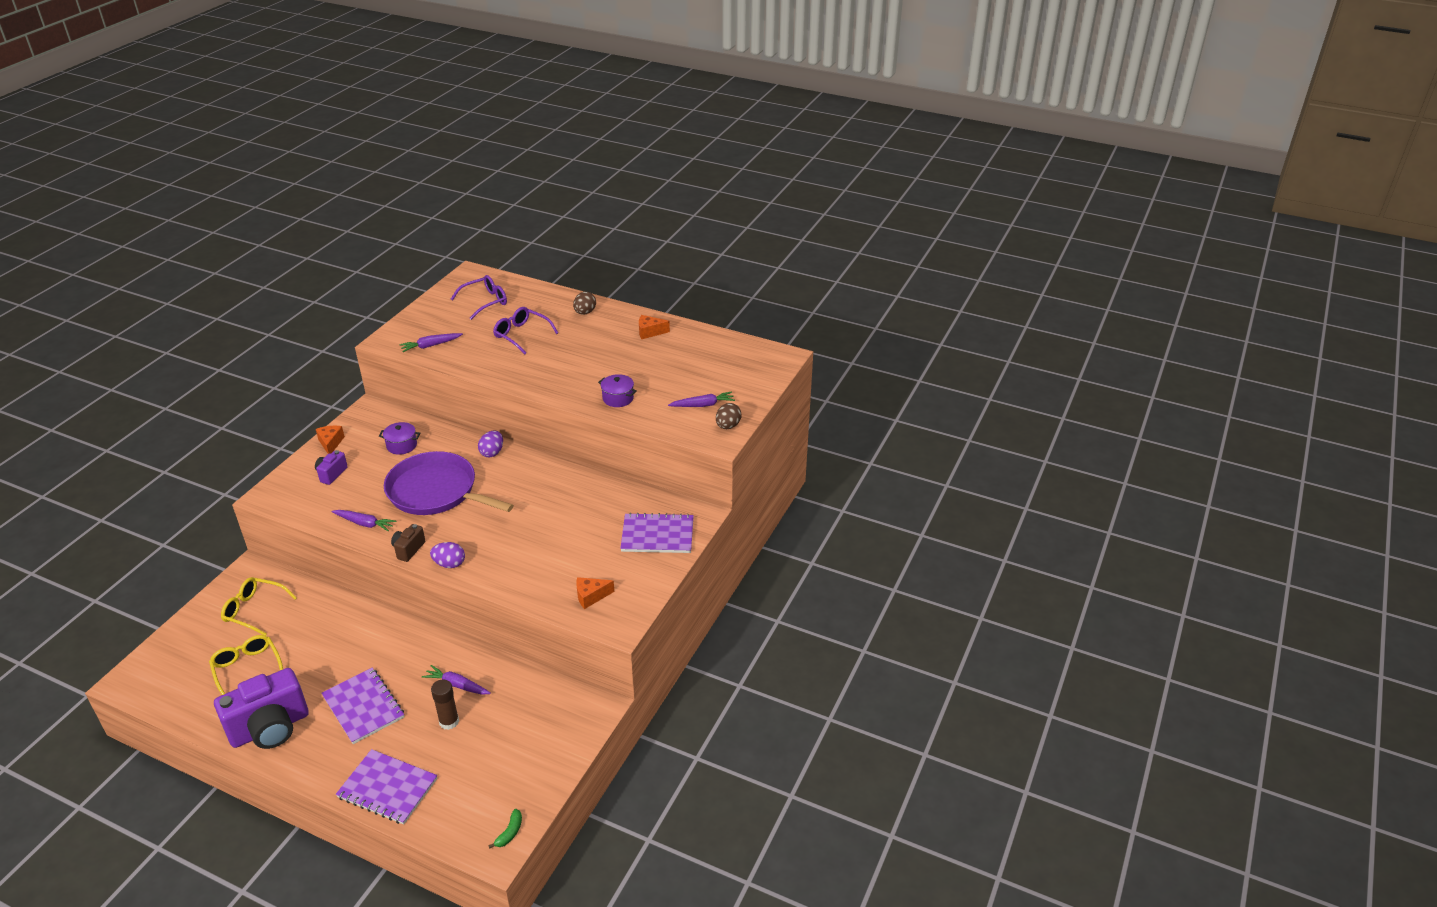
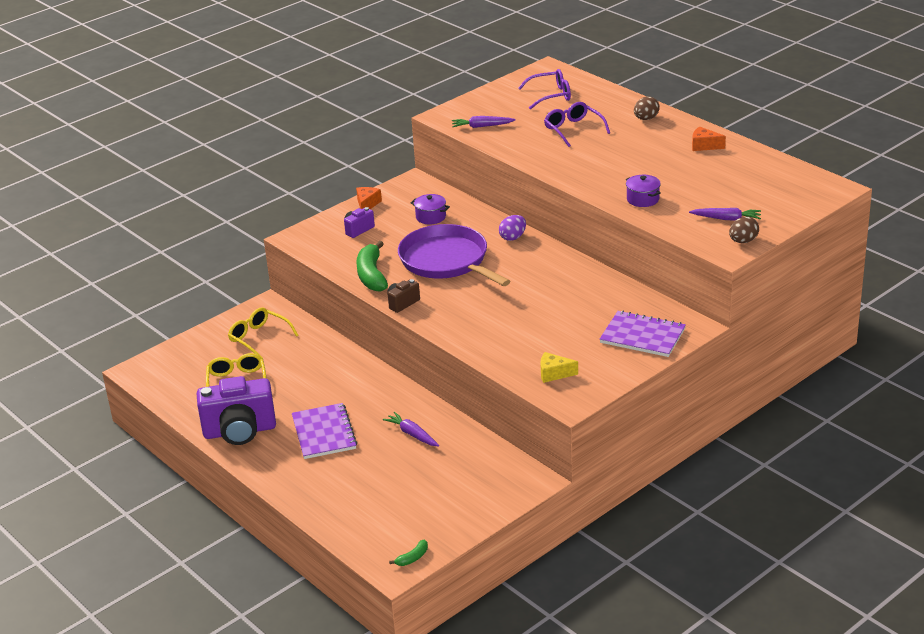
camera: 25 degrees right, 5 degrees down
purple carrot [331,510,396,532] -> green banana [356,241,388,292]
purple notebook [336,749,437,825] -> none
purple egg [430,542,465,568] -> none
brown glue stick [431,679,459,730] -> none
orange cheese [576,577,614,609] -> yellow cheese [541,352,578,383]

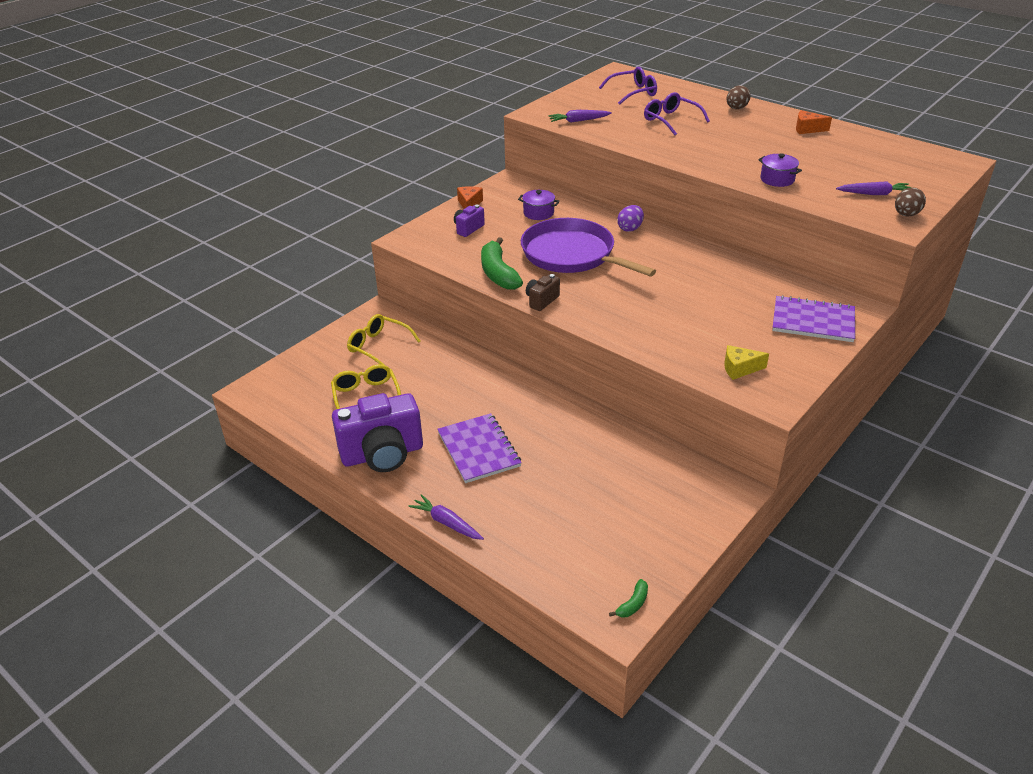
camera: 10 degrees left, 5 degrees up
purple carrot [383,412,439,447] -> purple carrot moved to [408,494,484,540]

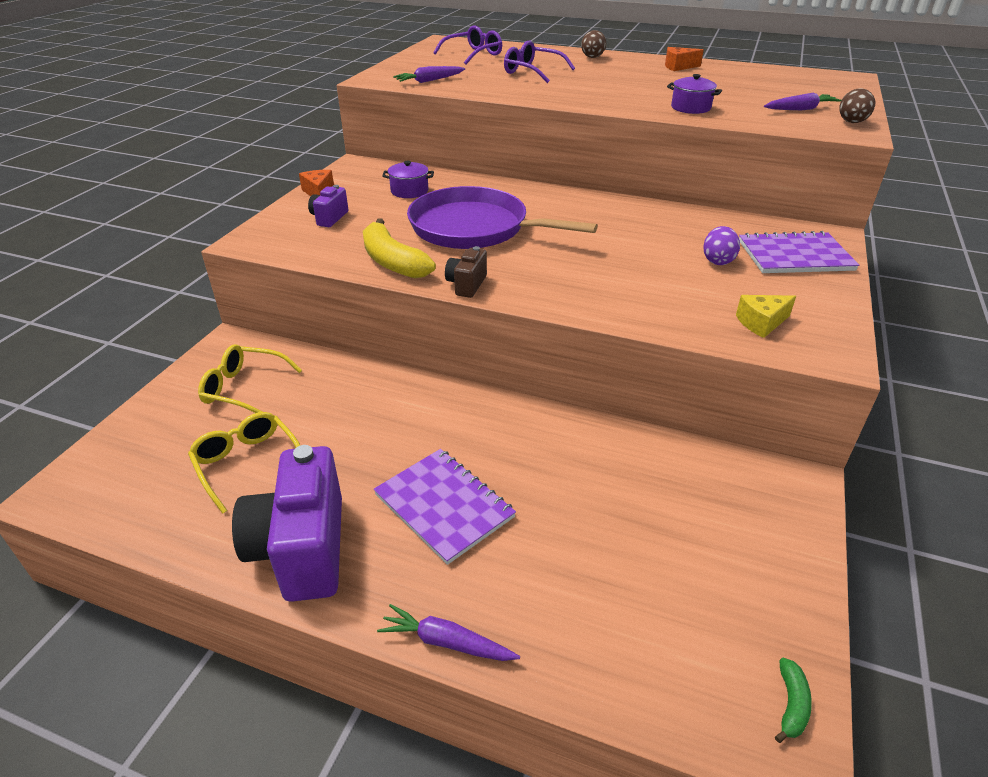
camera: 20 degrees left, 0 degrees up
purple camera [332,393,423,472] -> purple camera turned 120 degrees clockwise [232,445,342,602]
green banana [481,237,523,290] -> yellow banana [363,218,436,278]
purple egg [617,205,644,232] -> purple egg moved to [703,226,740,265]

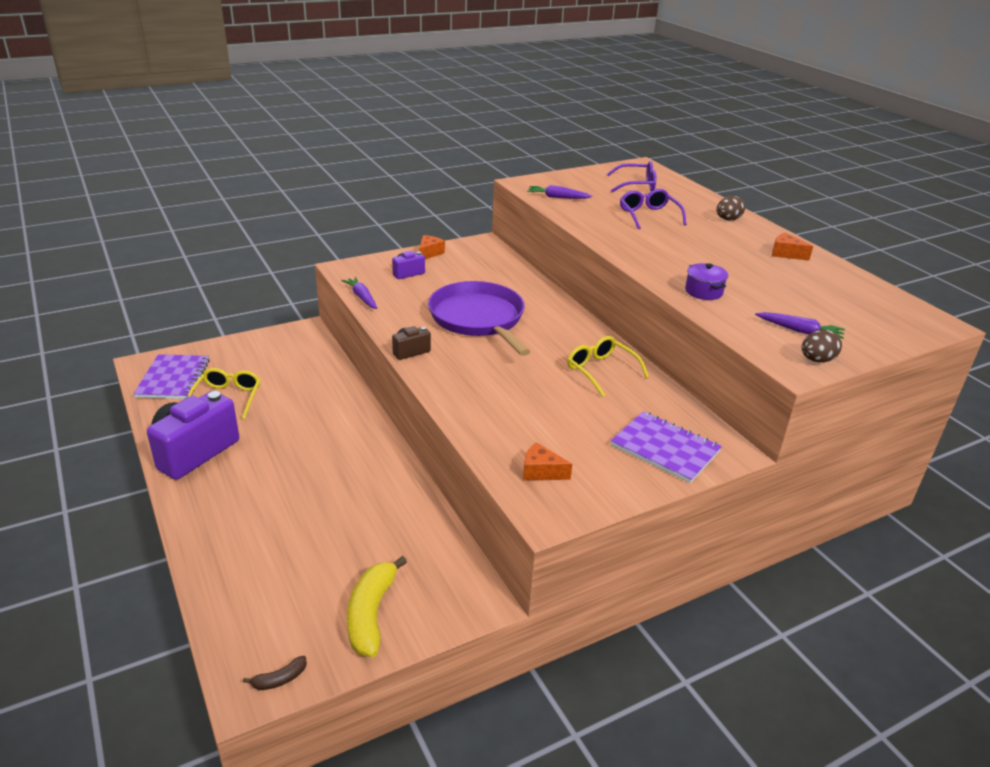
camera: 40 degrees right, 5 degrees down
yellow glasses [198,344,302,413] -> yellow glasses moved to [567,336,649,397]
yellow banana [363,218,436,278] -> yellow banana moved to [347,556,407,657]
purple notebook [373,449,516,565] -> purple notebook moved to [134,354,210,399]
purple carrot [377,604,520,661] -> purple carrot moved to [341,277,378,309]
purple pot [382,161,434,198] -> none
purple egg [703,226,740,265] -> none
yellow cheese [736,295,796,338] -> orange cheese [523,442,572,480]
green banana [775,658,812,743] -> brown banana [243,656,307,690]

